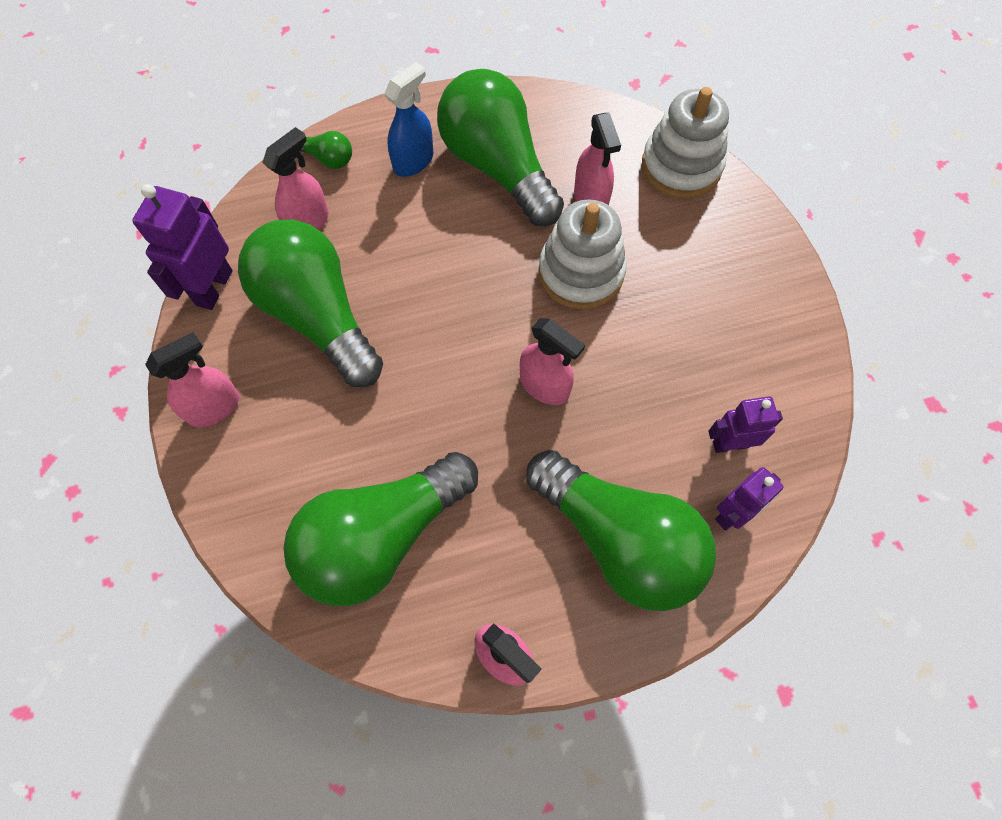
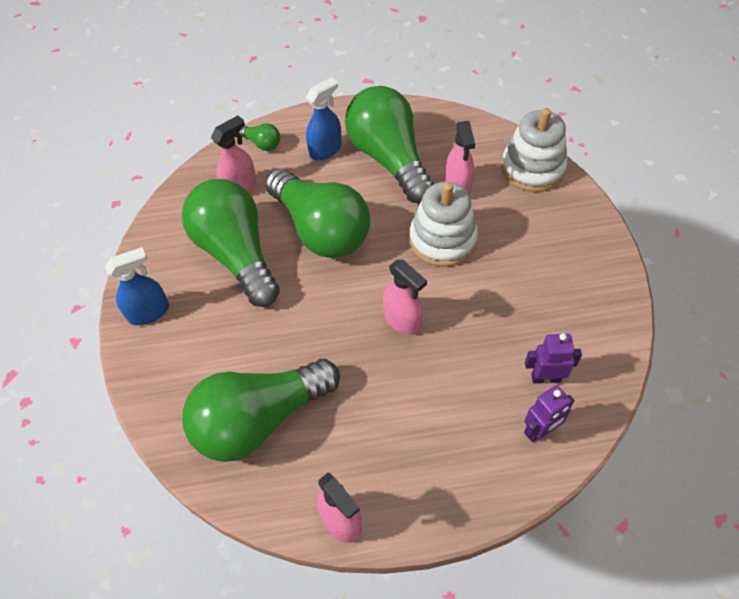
camera: 10 degrees right, 10 degrees down
purple robot [132,184,233,310] -> none
pink spray bottle [145,332,239,427] -> blue spray bottle [105,247,169,325]
green light bulb [527,450,716,611] -> green light bulb moved to [265,168,370,258]

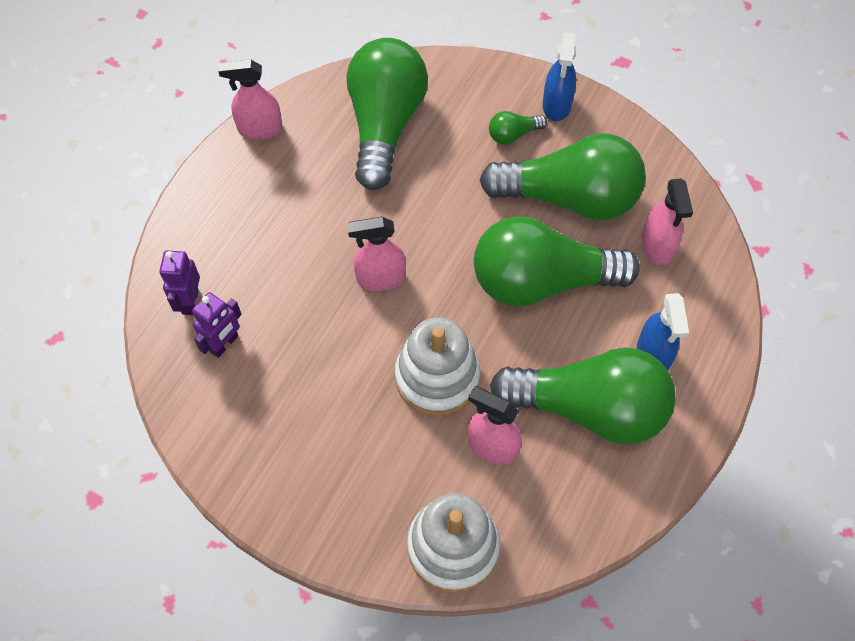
camera: 125 degrees right, 5 degrees up
green light bulb [239,123,280,151] -> green light bulb moved to [489,111,547,145]

